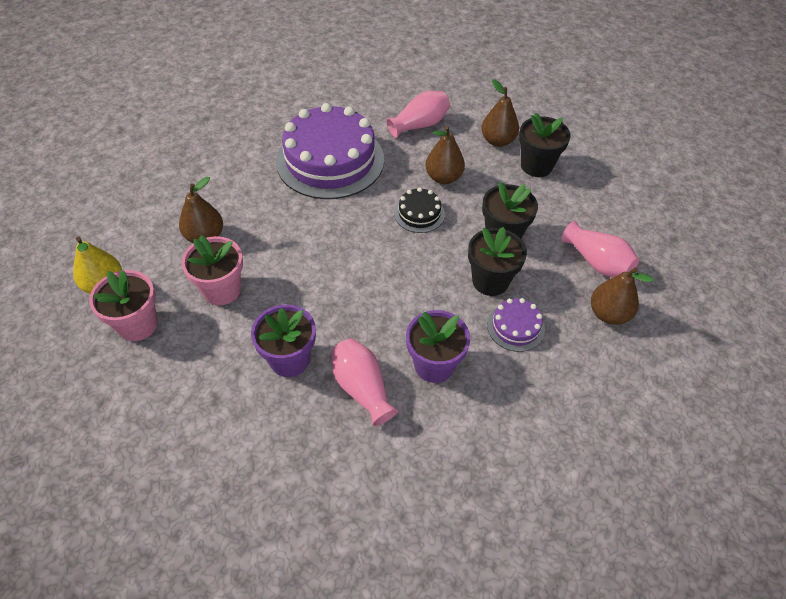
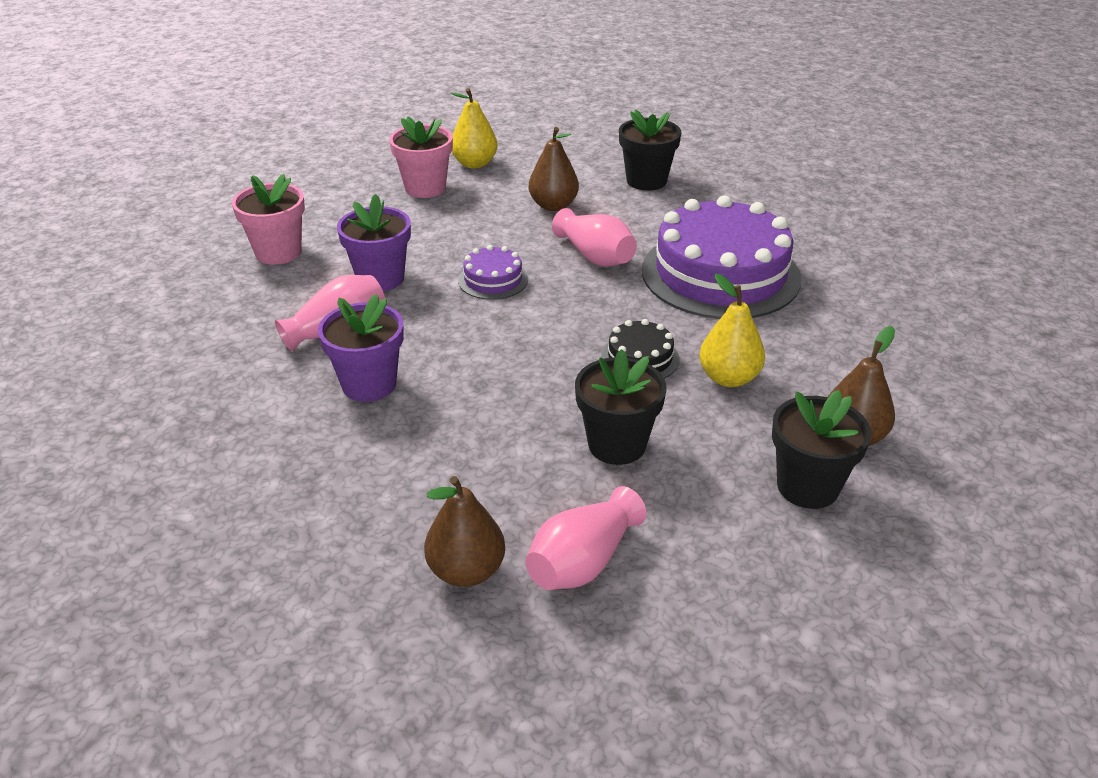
camera: 85 degrees right, 15 degrees down
pink flower pot [182,235,243,305] -> pink flower pot moved to [232,174,305,265]
pink vase [386,91,450,138] -> pink vase moved to [552,208,637,267]
brown pear [425,126,465,184] -> yellow pear [699,274,765,387]
black flower pot [468,227,527,296] -> black flower pot moved to [619,110,682,191]
purple cake [487,298,545,352] -> purple cake moved to [458,245,528,300]

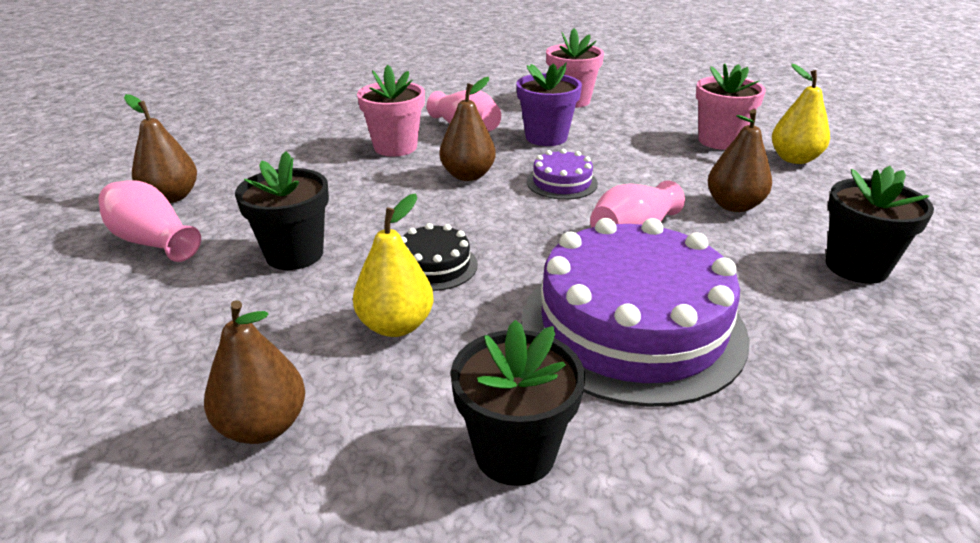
camera: 85 degrees right, 5 degrees down
purple flower pot [318,294,404,402] -> pink flower pot [357,65,425,157]
black flower pot [772,390,871,509] -> black flower pot moved to [451,320,585,486]
none -> brown pear [440,77,496,181]

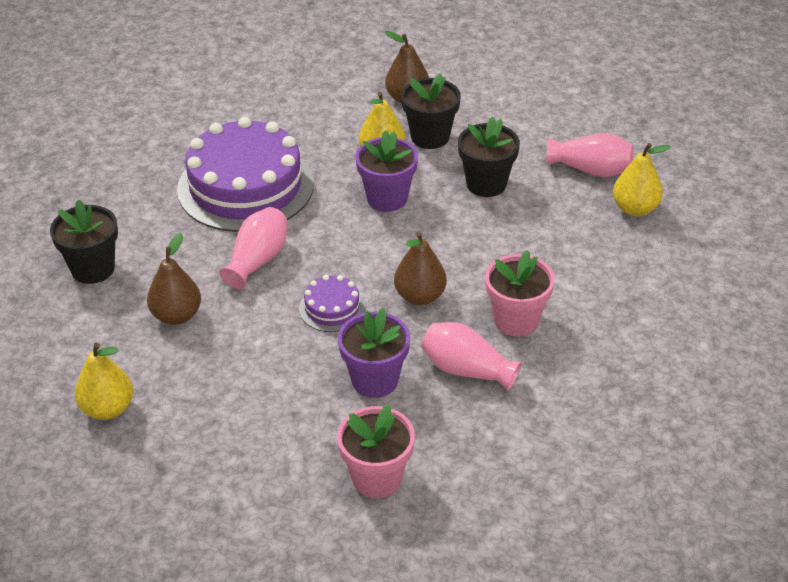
camera: 160 degrees right, 10 degrees up
brown pear [124,94,197,203] -> yellow pear [613,143,671,216]
black cake [401,223,478,291] -> purple flower pot [355,130,418,212]
black flower pot [451,320,585,486] -> black flower pot moved to [401,73,461,149]
pink flower pot [696,63,766,150] -> none

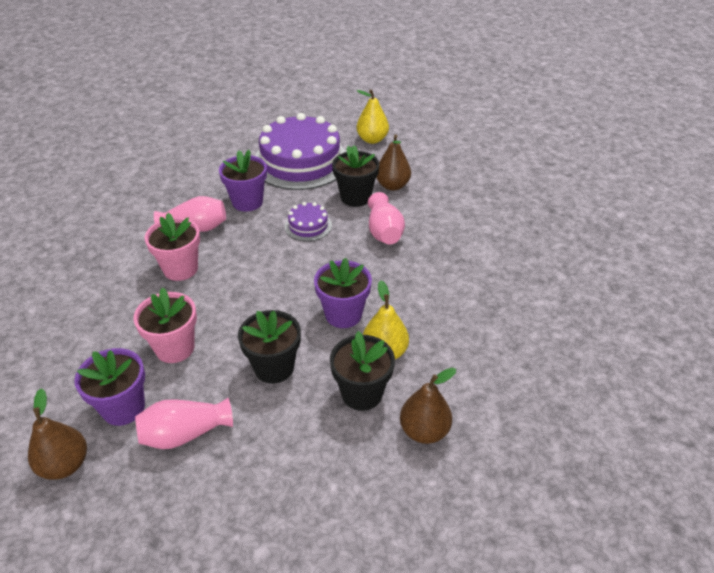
camera: 145 degrees right, 0 degrees up
black flower pot [50,199,118,284] -> black flower pot moved to [332,145,379,207]
purple cake [177,117,314,232] -> purple cake moved to [255,113,346,190]
pink flower pot [337,404,415,498] -> pink flower pot moved to [133,288,197,363]
brown pear [394,231,447,305] -> brown pear moved to [28,388,87,480]
yellow pear [613,143,671,216] -> purple flower pot [74,348,145,426]

